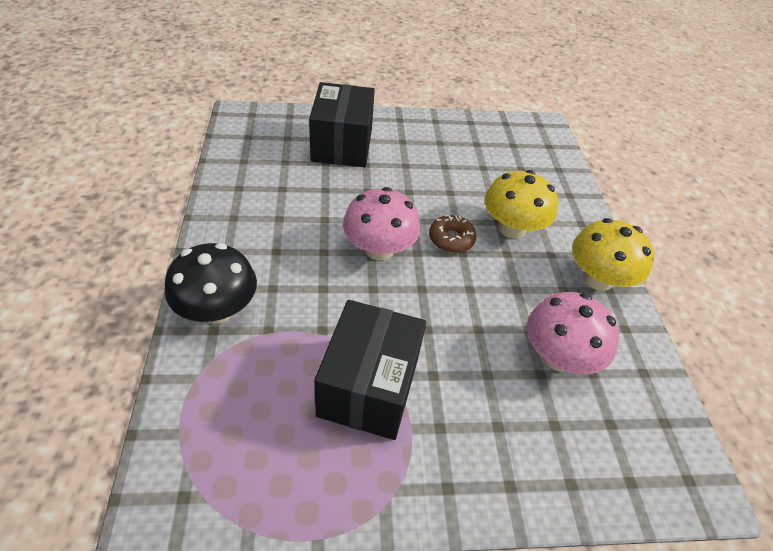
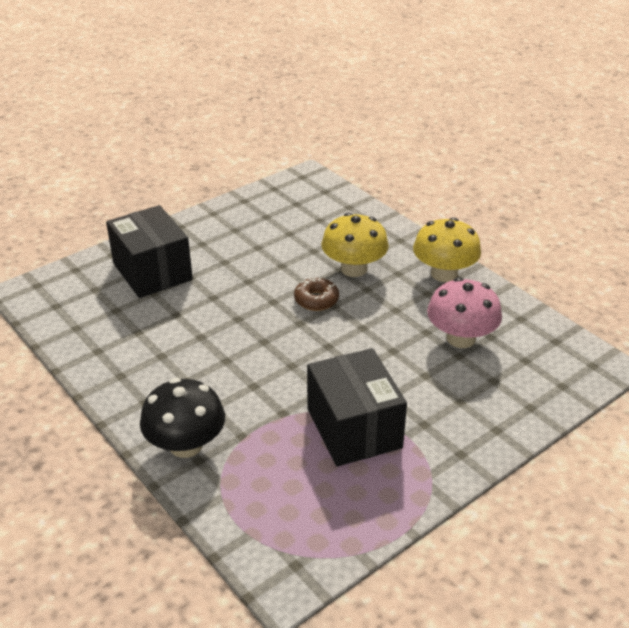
camera: 30 degrees left, 10 degrees down
pink mushroom [343,187,421,260] -> none

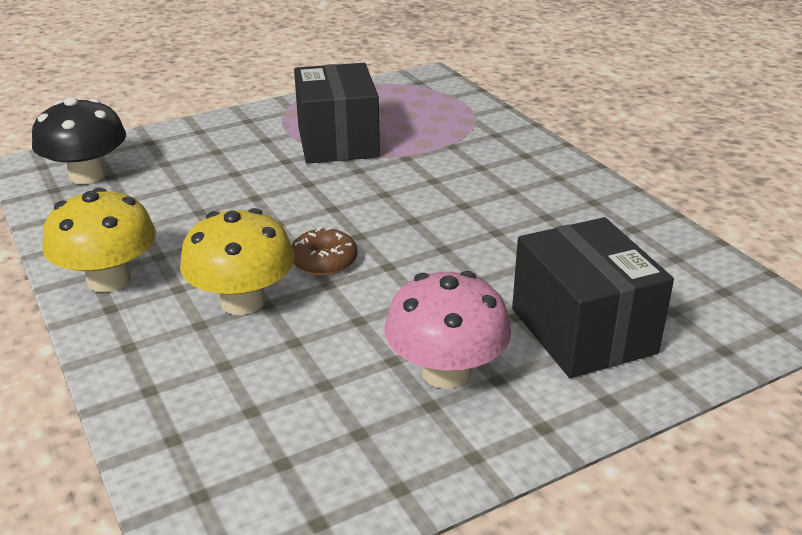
camera: 170 degrees left, 5 degrees down
black mushroom [140,378,225,458] -> black mushroom moved to [32,97,126,184]
pink mushroom [427,277,502,348] -> pink mushroom moved to [385,271,511,389]

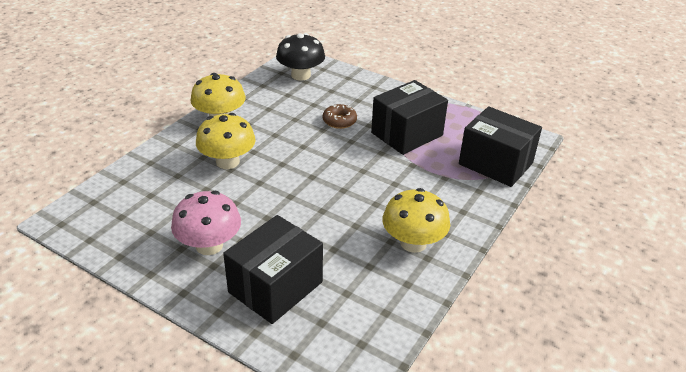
camera: 60 degrees right, 5 degrees up
brown donut [292,227,357,276] -> brown donut moved to [323,104,357,129]
none -> yellow mushroom [382,188,450,253]
none -> black box [459,106,542,187]

